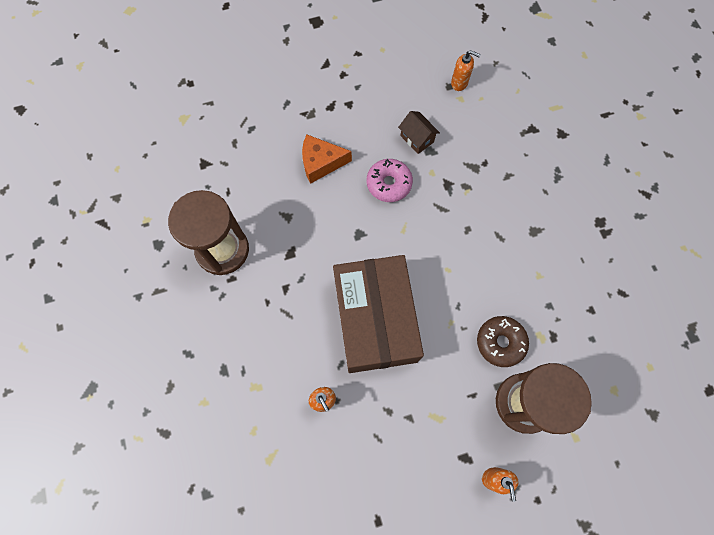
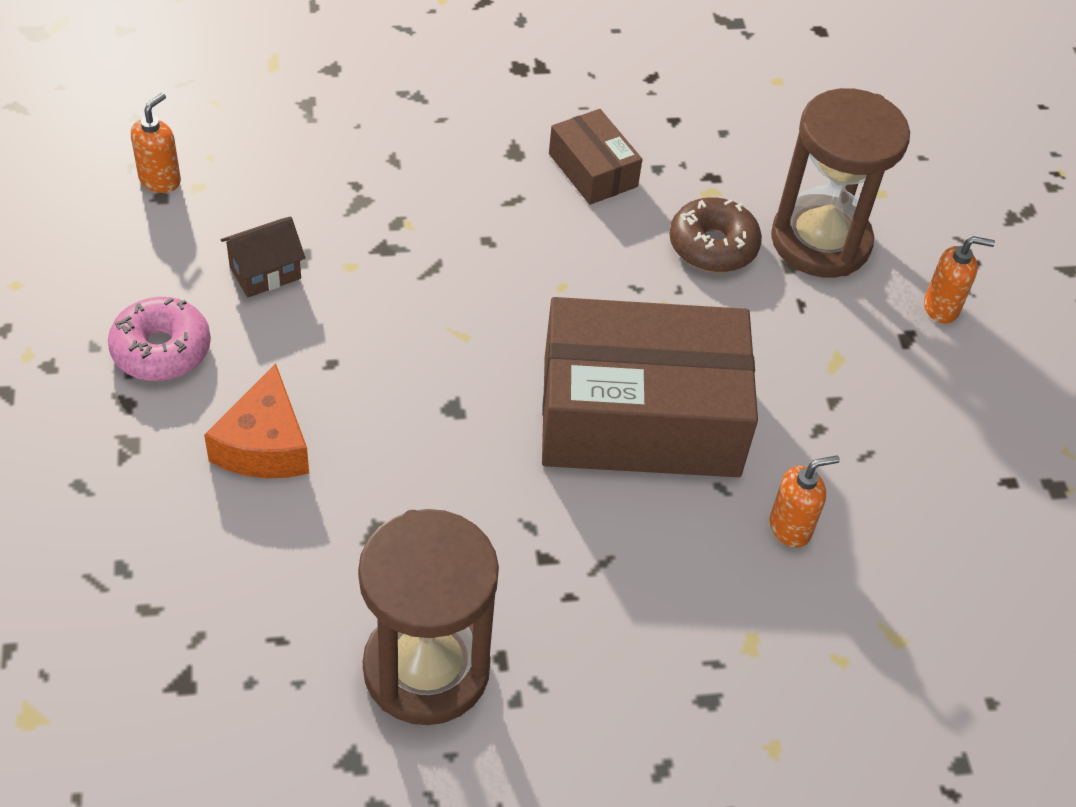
camera: 85 degrees left, 20 degrees down
pink donut [367,159,413,202] -> pink donut moved to [108,297,211,381]
none -> brown box [549,109,642,205]

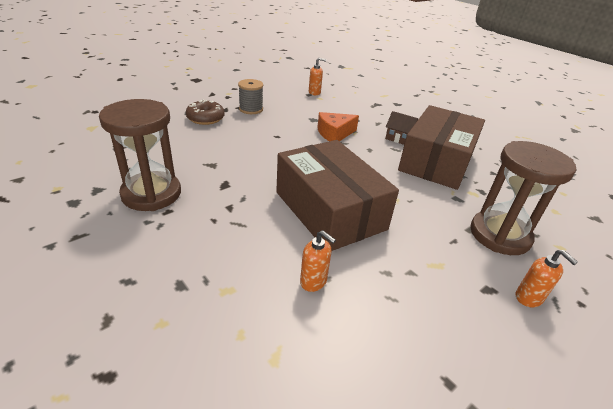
camera: 60 degrees right, 15 degrees down
pink donut [108,297,211,381] -> grey spool [238,79,263,114]
orange cheese [204,364,309,478] -> orange cheese moved to [317,112,359,141]
brown house [221,217,305,297] -> brown house moved to [385,111,418,145]
brown box [549,109,642,205] -> brown box [398,105,485,190], size x2.15
brown donut [669,198,762,272] -> brown donut moved to [186,99,225,125]

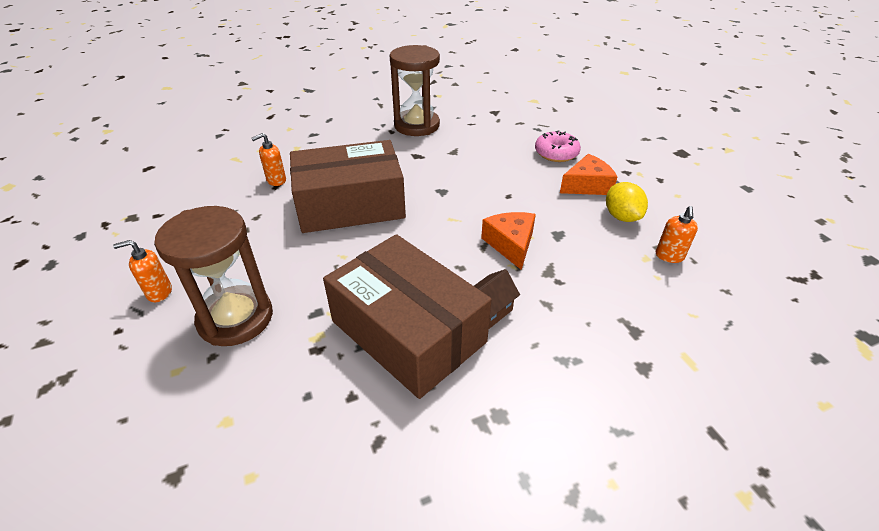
camera: 110 degrees right, 5 degrees up
brown donut [186,99,225,125] -> pink donut [535,130,581,162]
grey spool [238,79,263,114] -> orange cheese [560,154,617,195]
none -> yellow lemon [606,182,648,222]

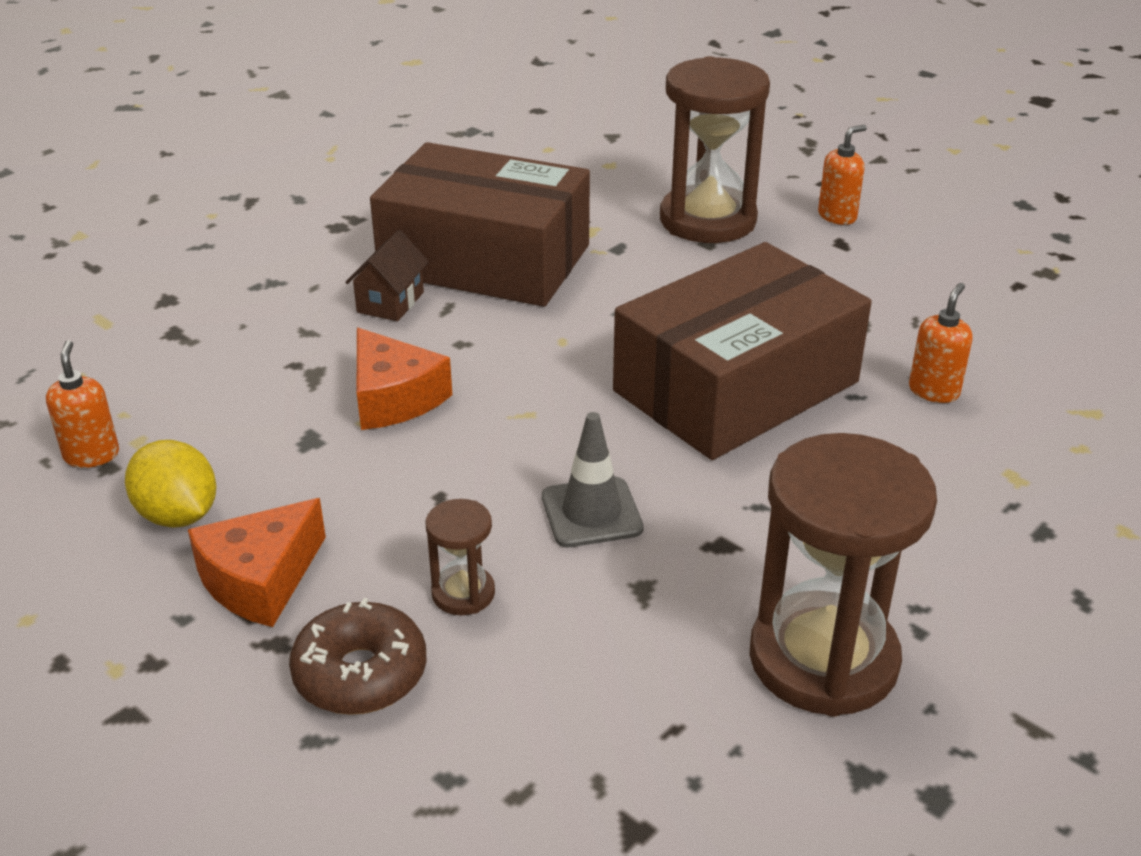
camera: 155 degrees right, 5 degrees down
pink donut [535,130,581,162] -> brown donut [289,598,426,715]
none -> brown hourglass [426,499,495,615]
none -> grey traffic cone [542,412,644,547]

